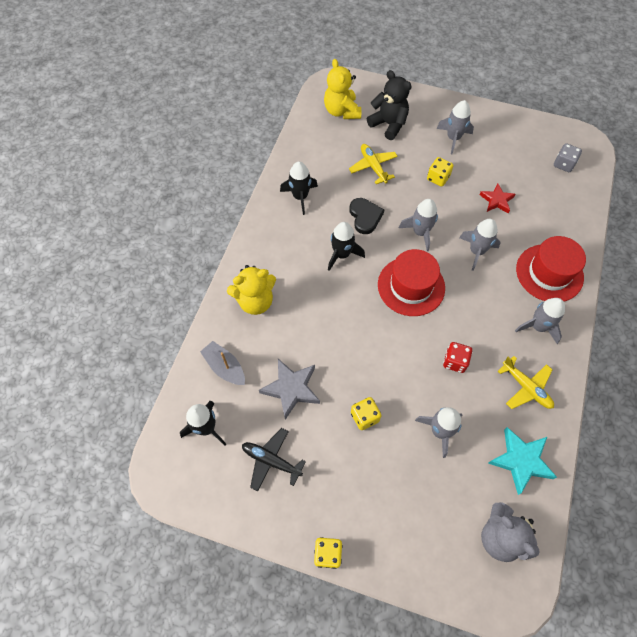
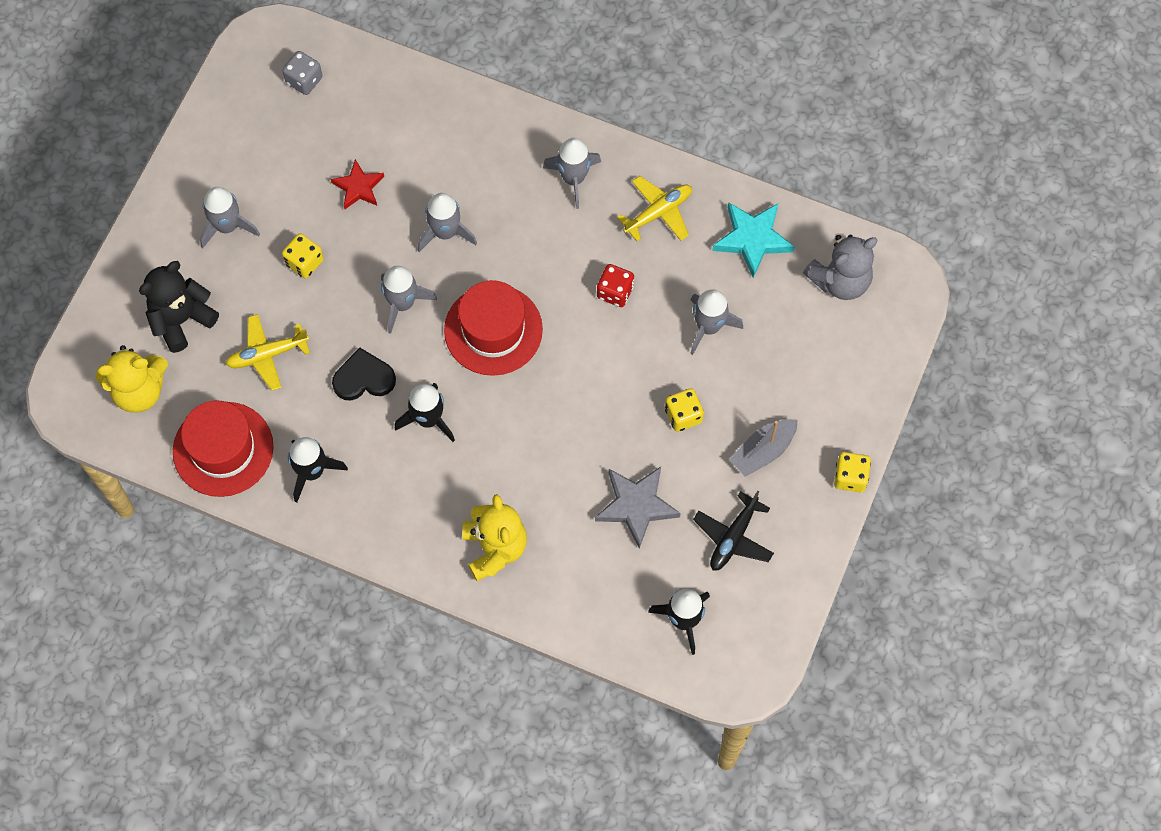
camera: 85 degrees left, 5 degrees up
grey boat [200,341,245,385] -> grey boat moved to [730,419,798,477]
red hat [516,236,586,301] -> red hat moved to [173,400,274,497]

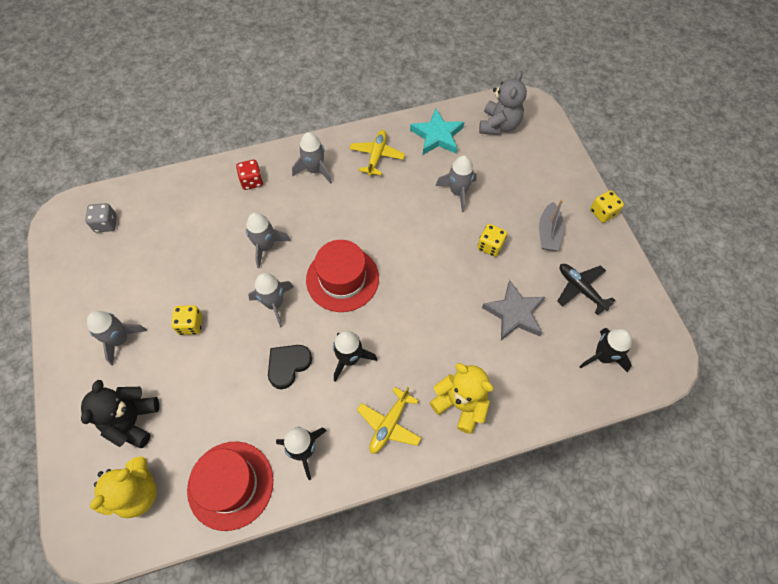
camera: 40 degrees left, 5 degrees down
yellow plane [226,314,310,391] -> yellow plane moved to [357,387,421,454]
red star [331,159,384,210] -> none
red dice [597,264,634,307] -> red dice moved to [236,160,263,190]
black plane [693,490,774,571] -> black plane turned 150 degrees clockwise [558,264,615,315]

